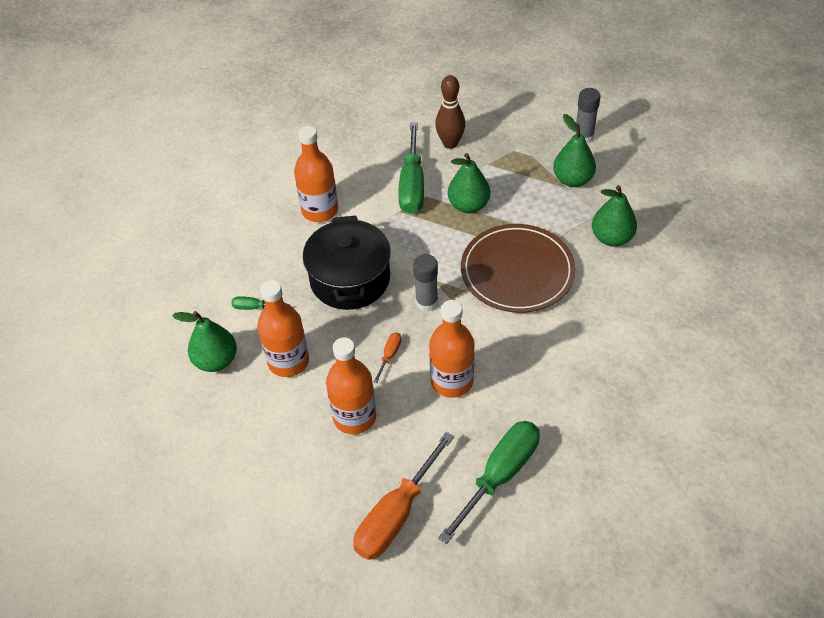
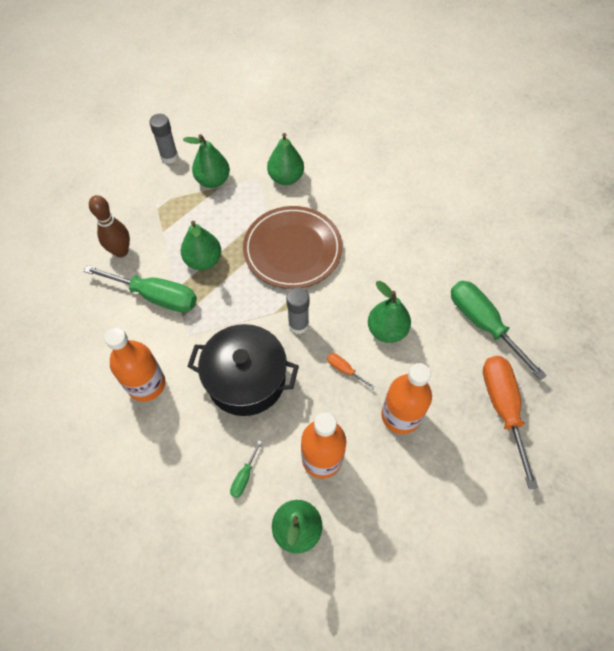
camera: 75 degrees left, 10 degrees up
orange screwdriver [353,432,454,560] -> orange screwdriver turned 150 degrees counterclockwise [483,356,538,489]
orange bottle [429,300,475,398] -> green pear [368,281,411,343]

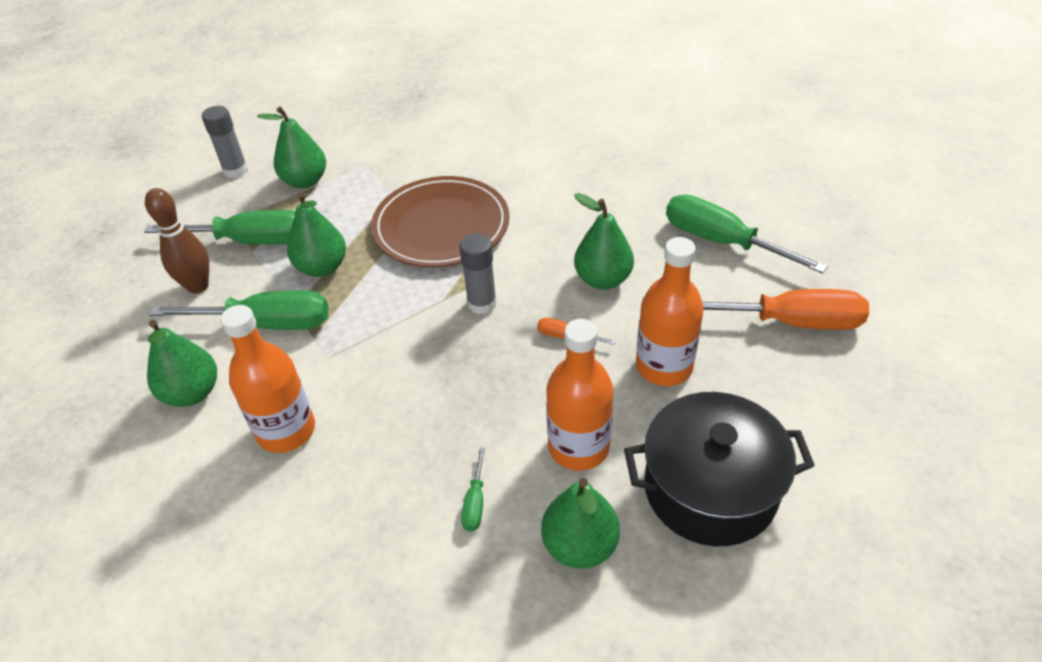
camera: 15 degrees left, 15 degrees down
black pot [187,324,299,416] -> black pot moved to [624,392,815,546]
green pear [267,133,304,185] -> green pear moved to [147,320,217,407]
orange screwdriver [483,356,538,489] -> orange screwdriver turned 120 degrees clockwise [702,289,869,330]
none -> green screwdriver [144,210,295,245]

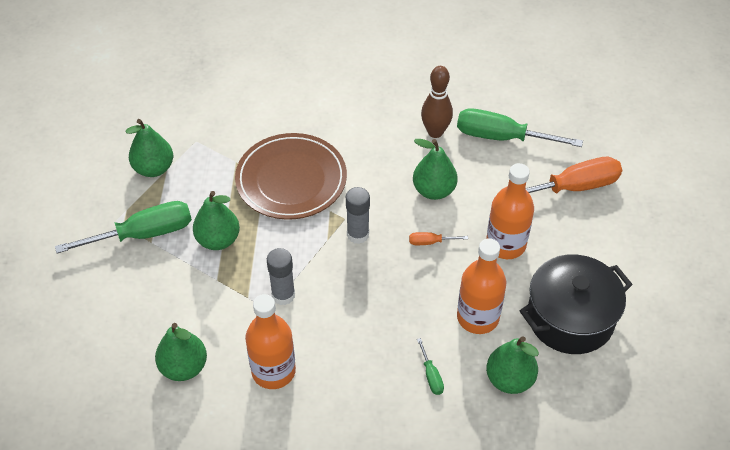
camera: 25 degrees left, 5 degrees up
brown bowling pin [145,188,209,294] -> brown bowling pin moved to [421,66,453,138]
green screwdriver [149,291,328,330] -> none
grey glue stick [202,106,248,178] -> grey glue stick moved to [267,248,295,305]

